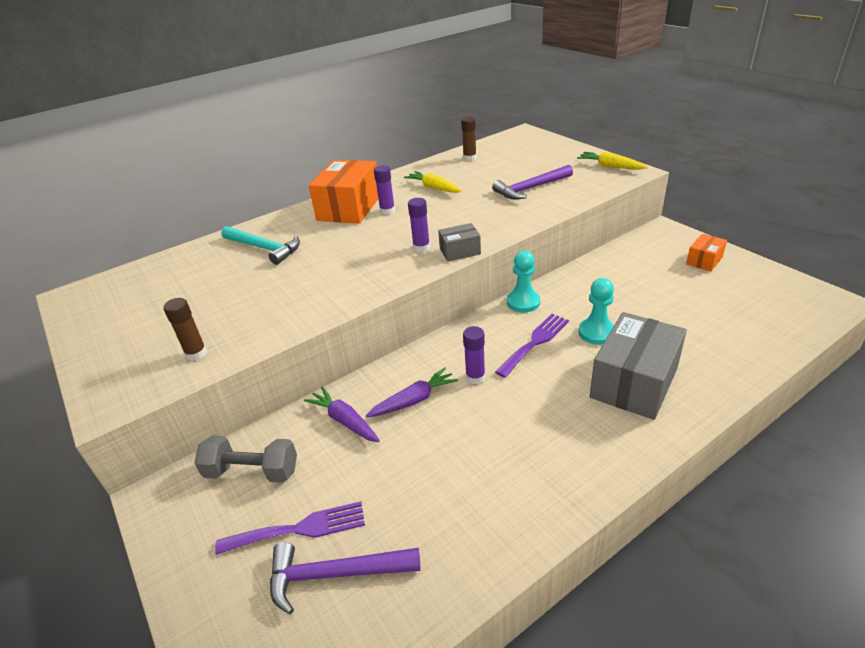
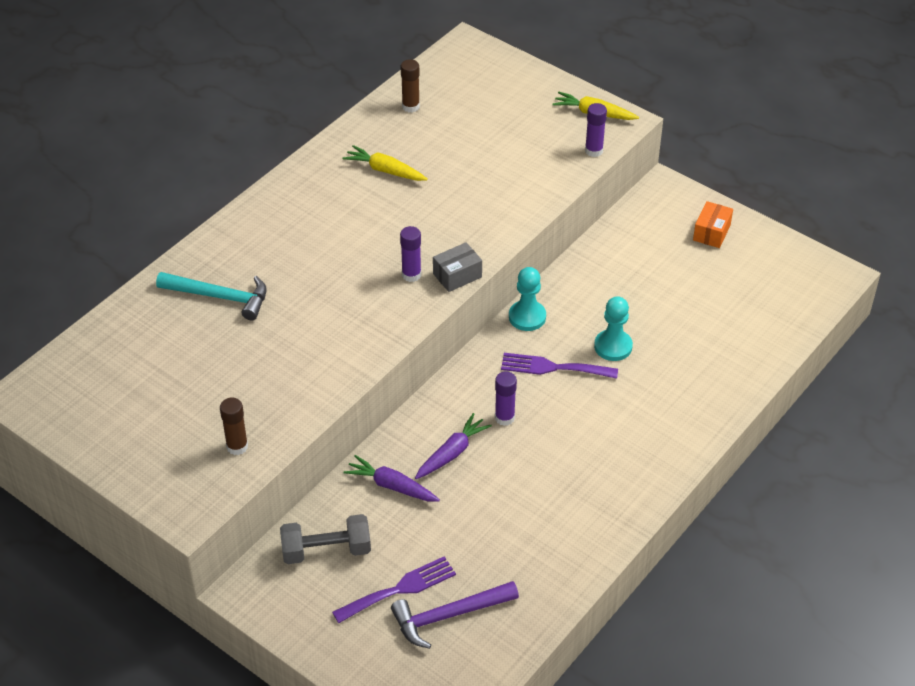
camera: 20 degrees left, 10 degrees up
orange box [308,160,378,224] -> none
purple glue stick [374,165,395,215] -> purple glue stick moved to [585,103,607,157]
purple hammer [492,165,573,199] -> none
purple fork [495,314,569,378] -> purple fork turned 105 degrees counterclockwise [501,353,618,379]
grey box [590,312,687,420] -> none

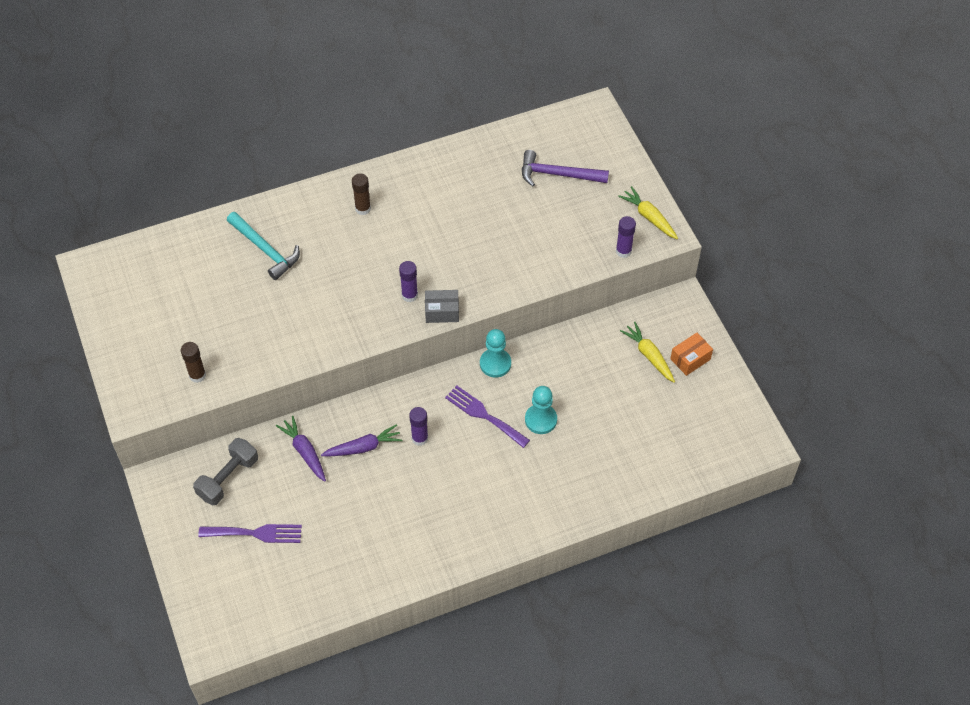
camera: 30 degrees right, 10 degrees up
grey dumbbell [280,514,371,564] -> grey dumbbell turned 75 degrees counterclockwise [193,438,258,505]
yellow carrot [342,145,428,181] -> yellow carrot moved to [620,322,675,382]
purple hammer [391,581,519,649] -> purple hammer moved to [522,150,609,186]
brown glue stick [401,59,420,112] -> brown glue stick moved to [352,173,371,215]

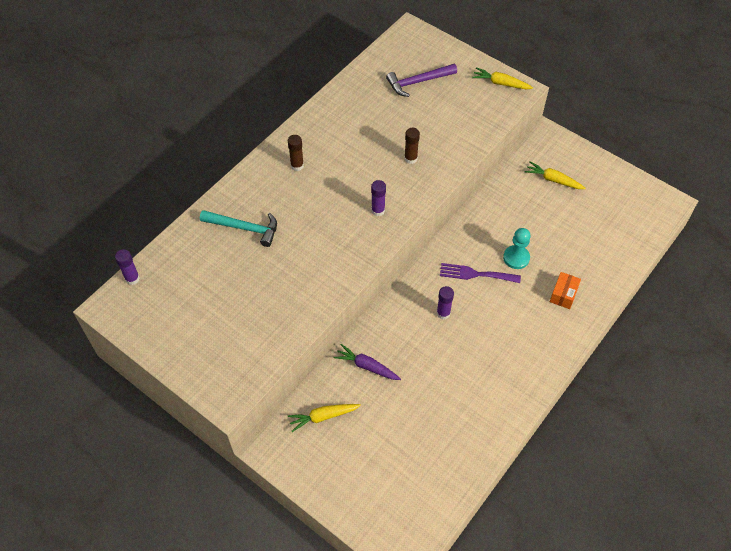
camera: 30 degrees left, 0 degrees up
brown glue stick [181,342,206,383] -> brown glue stick moved to [404,128,420,164]
grey dumbbell [193,438,258,505] -> yellow carrot [288,404,361,432]
purple fork [198,524,302,543] -> none
purple carrot [321,424,403,456] -> none
grey box [425,290,459,323] -> none
turquoise pawn [480,329,511,378] -> none
purple glue stick [616,216,636,258] -> purple glue stick moved to [115,249,140,285]
orange box [670,333,713,376] -> orange box moved to [550,272,581,309]

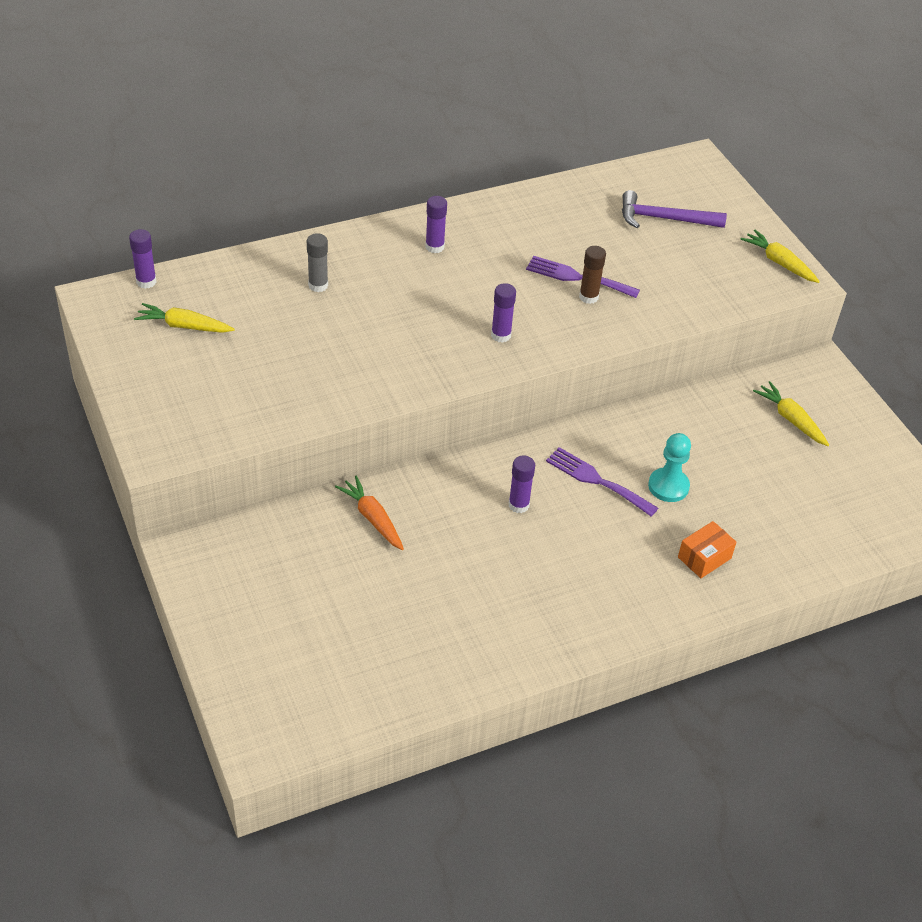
camera: 25 degrees right, 10 degrees down
turquoise hammer [200,210,277,247] -> grey glue stick [307,233,328,292]
brown glue stick [288,135,304,171] -> purple glue stick [425,196,447,253]
yellow carrot [288,404,361,432] -> yellow carrot moved to [134,303,235,333]
purple carrot [333,344,401,380] -> orange carrot [335,476,404,550]
none -> purple fork [526,256,640,298]

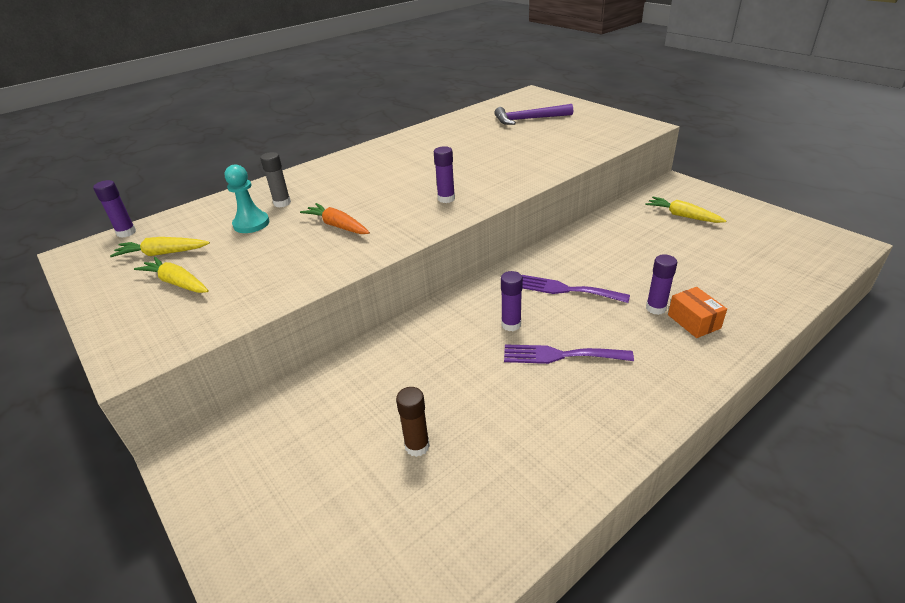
camera: 10 degrees left, 10 degrees down
orange carrot [335,476,404,550] -> orange carrot moved to [300,203,370,234]
purple glue stick [425,196,447,253] -> purple glue stick moved to [646,254,677,315]
purple fork [526,256,640,298] -> purple fork moved to [504,344,634,364]
brown glue stick [579,246,606,304] -> brown glue stick moved to [396,387,430,457]
turquoise pawn [648,433,691,502] -> turquoise pawn moved to [225,164,270,233]
orange box [678,521,736,578] -> orange box turned 60 degrees counterclockwise [668,287,727,338]
yellow carrot [741,230,820,283] -> yellow carrot moved to [134,257,209,293]

